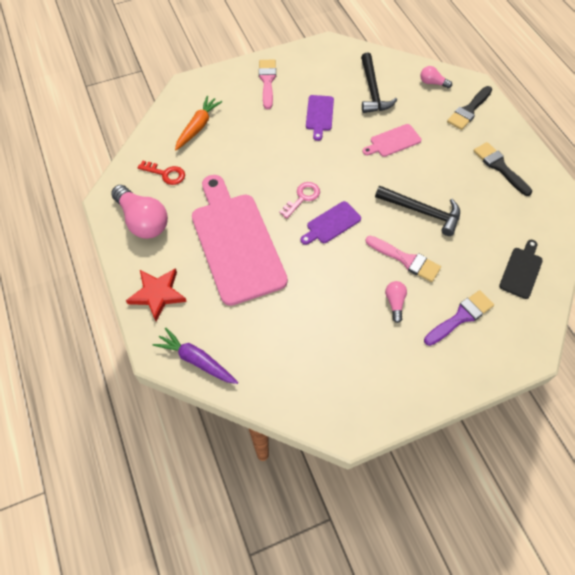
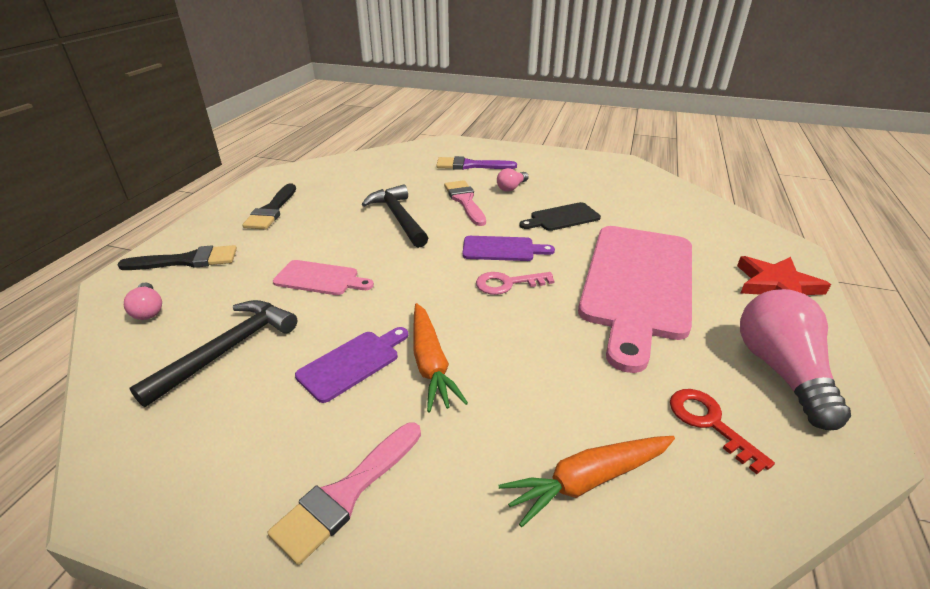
camera: 140 degrees left, 25 degrees down
purple carrot [153,328,238,384] -> none
black cutting board [499,240,543,299] -> black cutting board moved to [519,202,601,231]
none -> orange carrot [413,303,468,412]

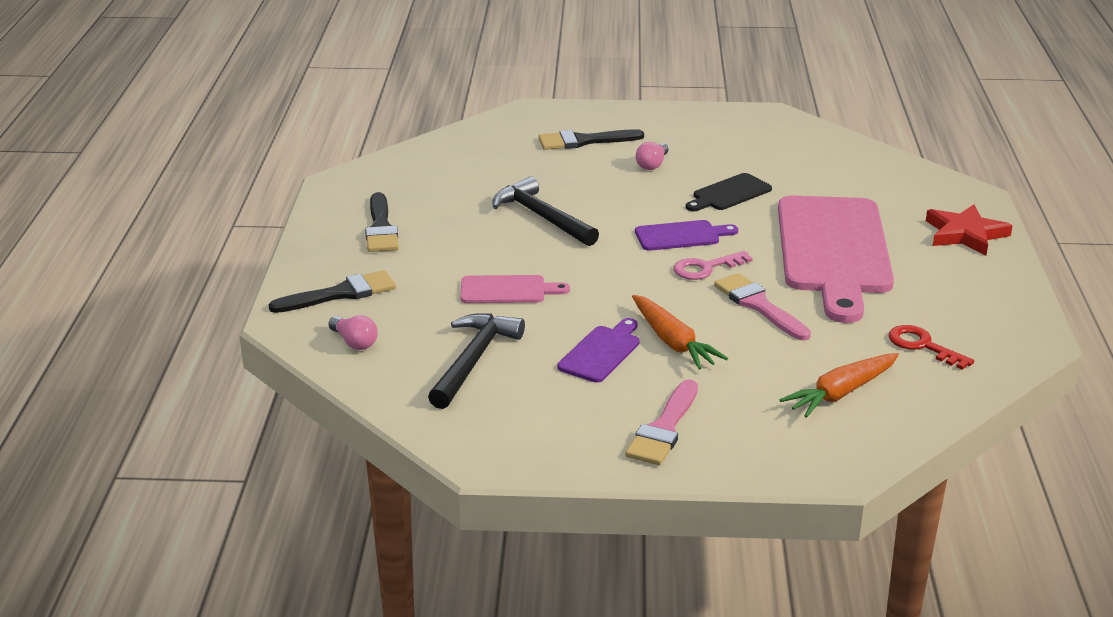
camera: 15 degrees left, 5 degrees down
purple brush [436,156,517,170] -> black brush [538,129,644,150]
pink brush [444,180,486,226] -> pink brush moved to [714,273,811,340]
pink light bulb [740,289,851,430] -> none

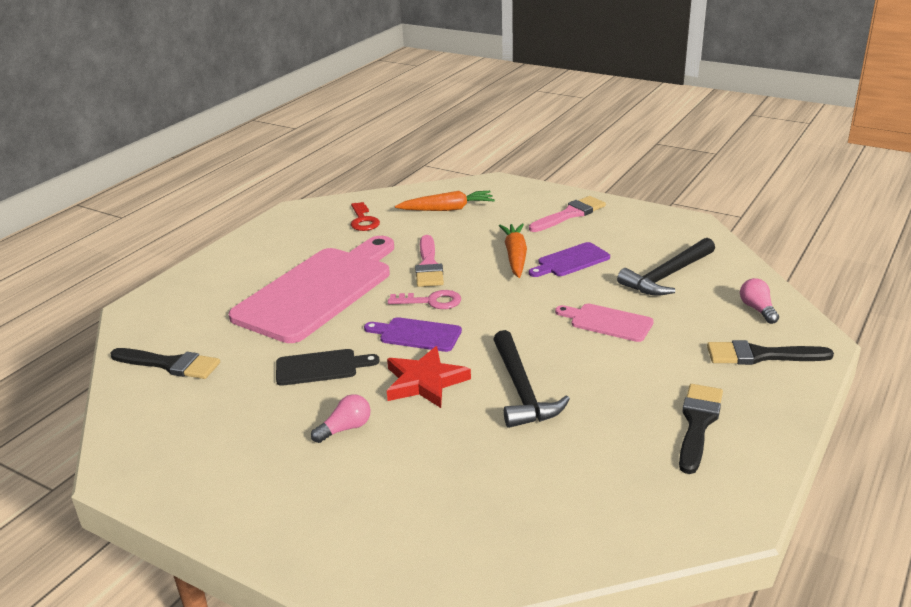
camera: 150 degrees left, 0 degrees up
black brush [538,129,644,150] -> black brush moved to [110,348,220,379]
red star [926,204,1013,255] -> red star moved to [387,346,471,408]

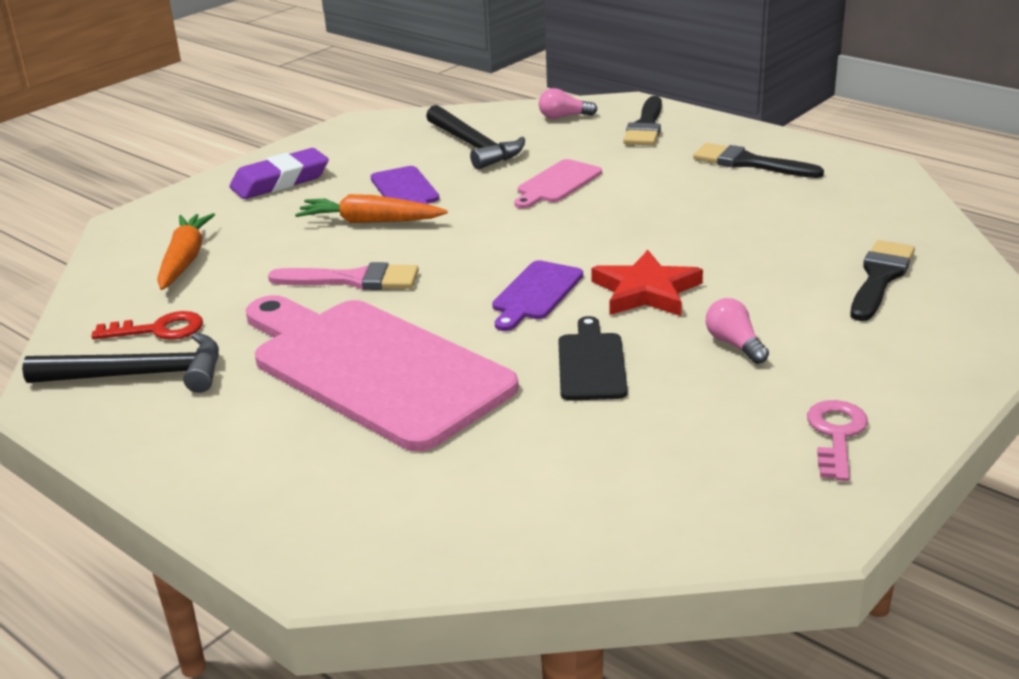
camera: 80 degrees left, 0 degrees up
black brush [110,348,220,379] -> black brush moved to [851,240,915,321]
pink key [388,290,461,309] -> pink key moved to [807,400,868,481]
black hammer [493,330,570,428] -> black hammer moved to [22,332,219,393]
pink brush [529,196,606,232] -> purple eraser [230,148,329,199]

